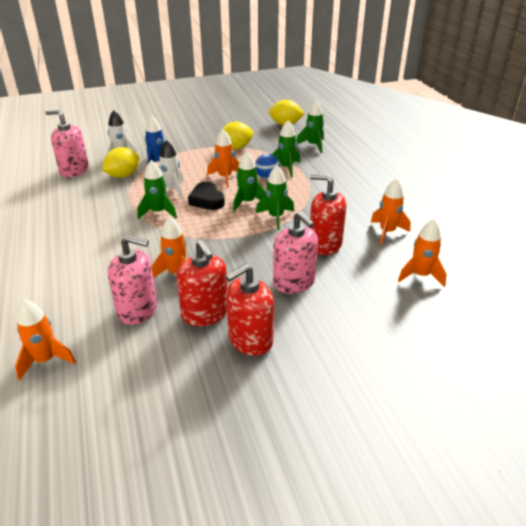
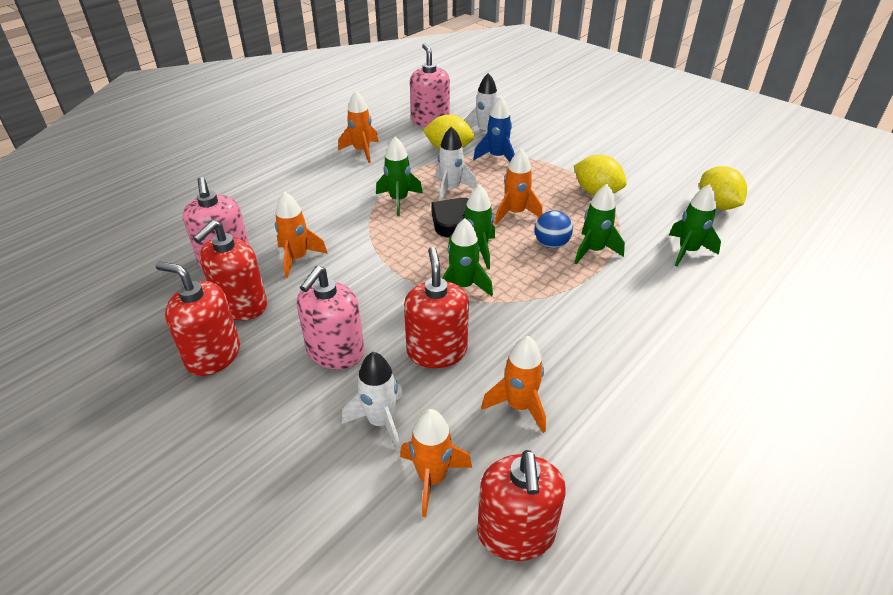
camera: 60 degrees right, 5 degrees up
orange rocket [15,299,76,380] -> orange rocket moved to [338,91,378,163]
none -> white rocket [342,352,403,451]
none -> red soap dispenser [477,450,566,561]

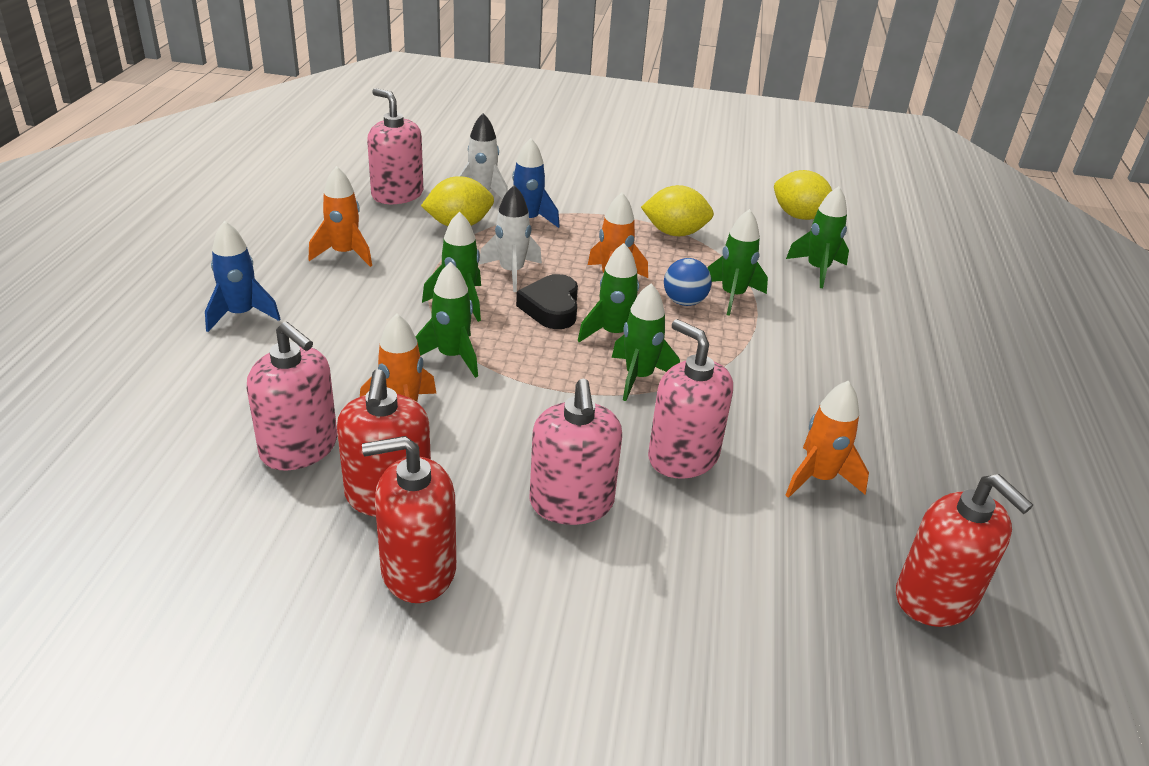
camera: 35 degrees left, 5 degrees down
white rocket [342,352,403,451] -> none
orange rocket [400,409,472,517] -> none
red soap dispenser [404,247,469,368] -> pink soap dispenser [648,319,733,479]
none -> blue rocket [205,221,280,332]
none -> green rocket [415,262,478,378]

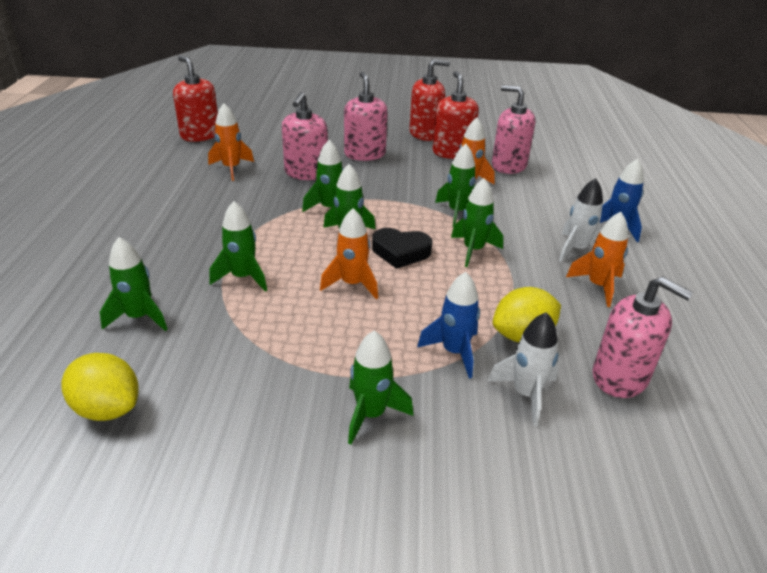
camera: 175 degrees right, 0 degrees up
white rocket [479,185,542,292] -> white rocket moved to [559,178,603,262]
black heart [516,274,578,329] -> black heart turned 105 degrees clockwise [372,228,432,269]
yellow lemon [641,185,714,236] -> none
pink soap dispenser [648,319,733,479] -> pink soap dispenser turned 60 degrees clockwise [282,92,328,180]
blue ball [664,258,712,306] -> none
none -> green rocket [348,331,413,445]

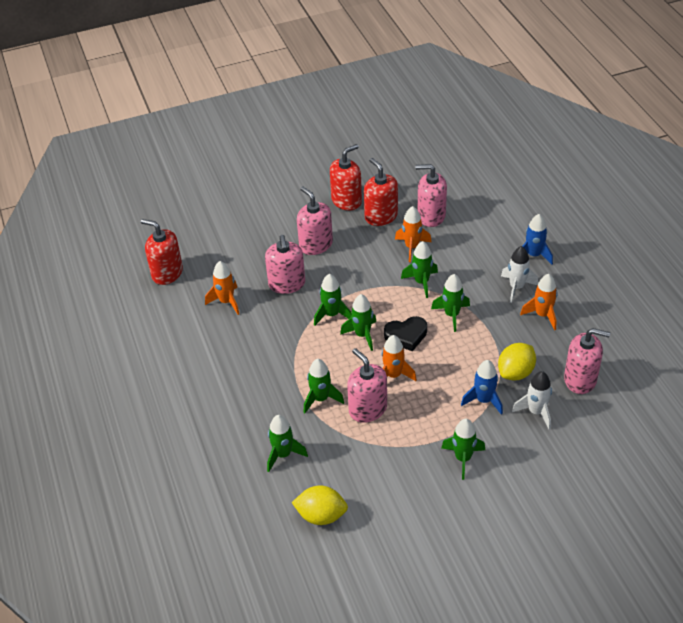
camera: 20 degrees left, 10 degrees up
none -> pink soap dispenser [347,348,387,423]

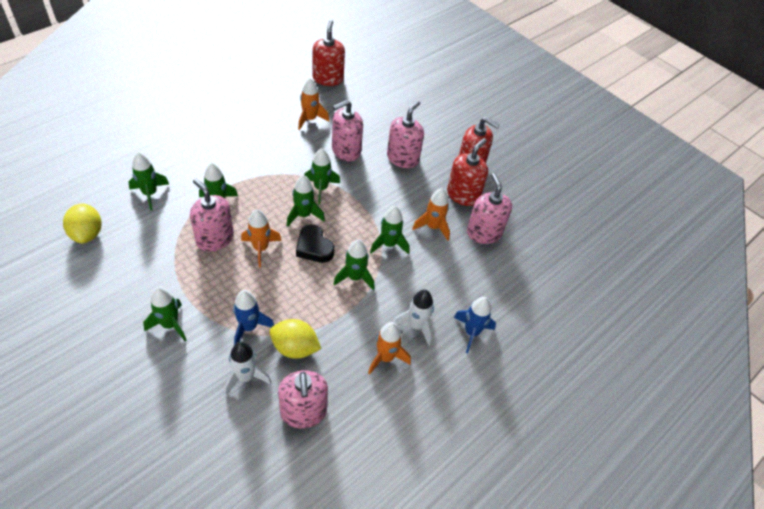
camera: 60 degrees right, 5 degrees up
pink soap dispenser [347,348,387,423] -> pink soap dispenser turned 75 degrees counterclockwise [190,179,234,252]

